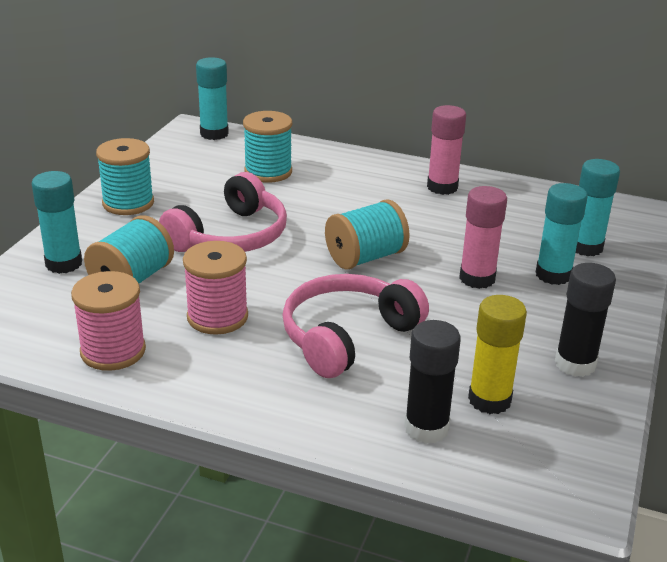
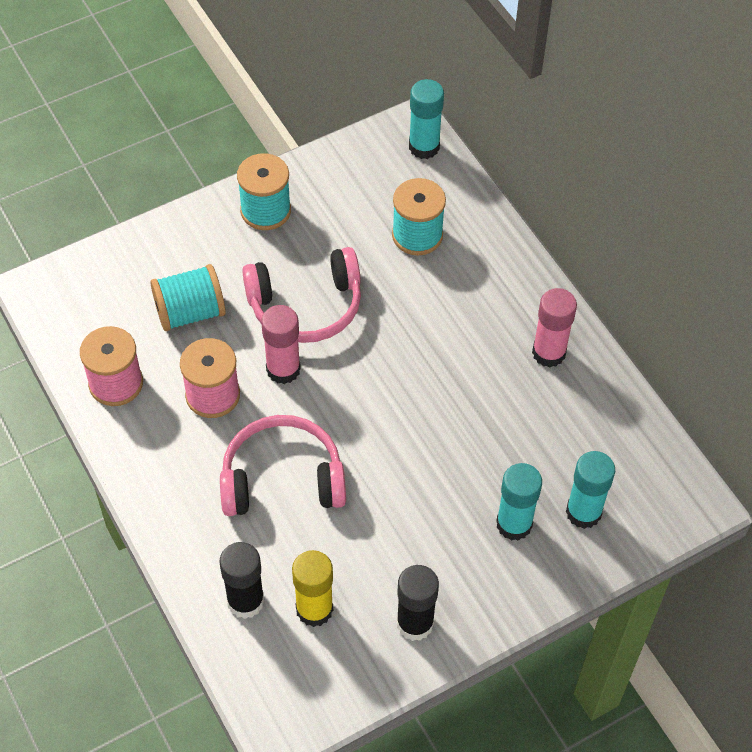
camera: 40 degrees right, 25 degrees up
turquoise glue stick [31,171,82,274] -> none
turquoise spool [325,199,410,269] -> none
pink glue stick [459,186,507,289] -> pink glue stick moved to [261,305,301,384]

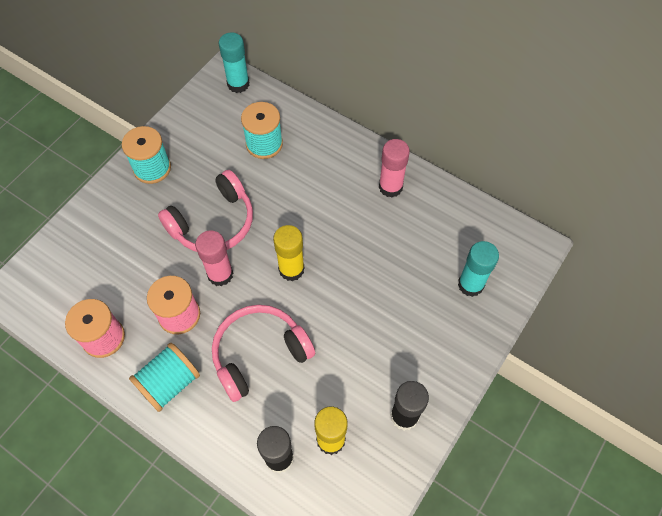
camera: 25 degrees left, 5 degrees up
turquoise spool [150,264,226,331] -> turquoise spool moved to [129,343,200,412]
turquoise glue stick [496,463,542,541] -> none
none -> yellow glue stick [273,225,305,281]

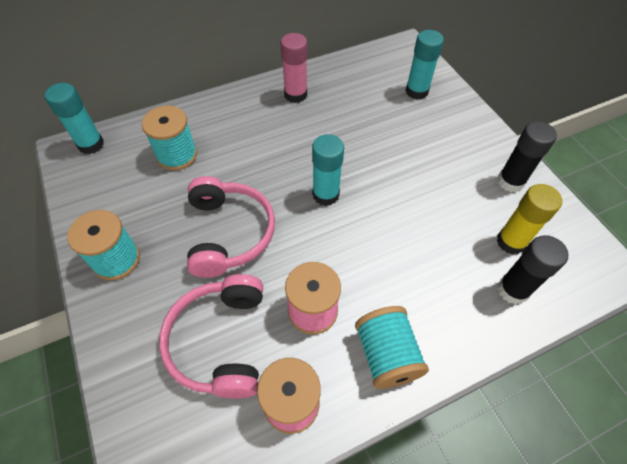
camera: 60 degrees left, 5 degrees down
pink glue stick [195,230,233,286] -> none
pink headphones [212,305,315,402] -> pink headphones moved to [159,274,263,399]
yellow glue stick [273,225,305,281] -> turquoise glue stick [312,134,344,206]

